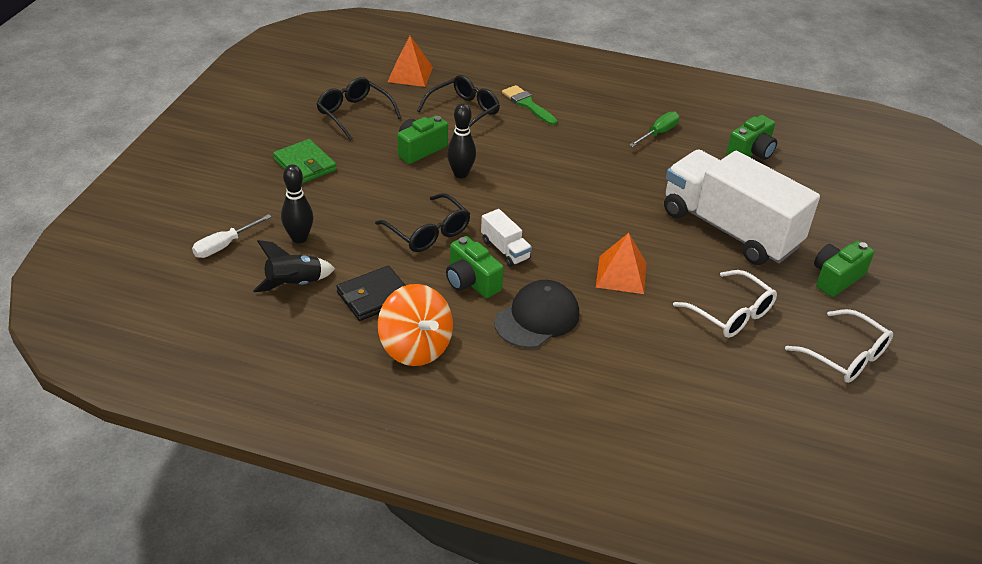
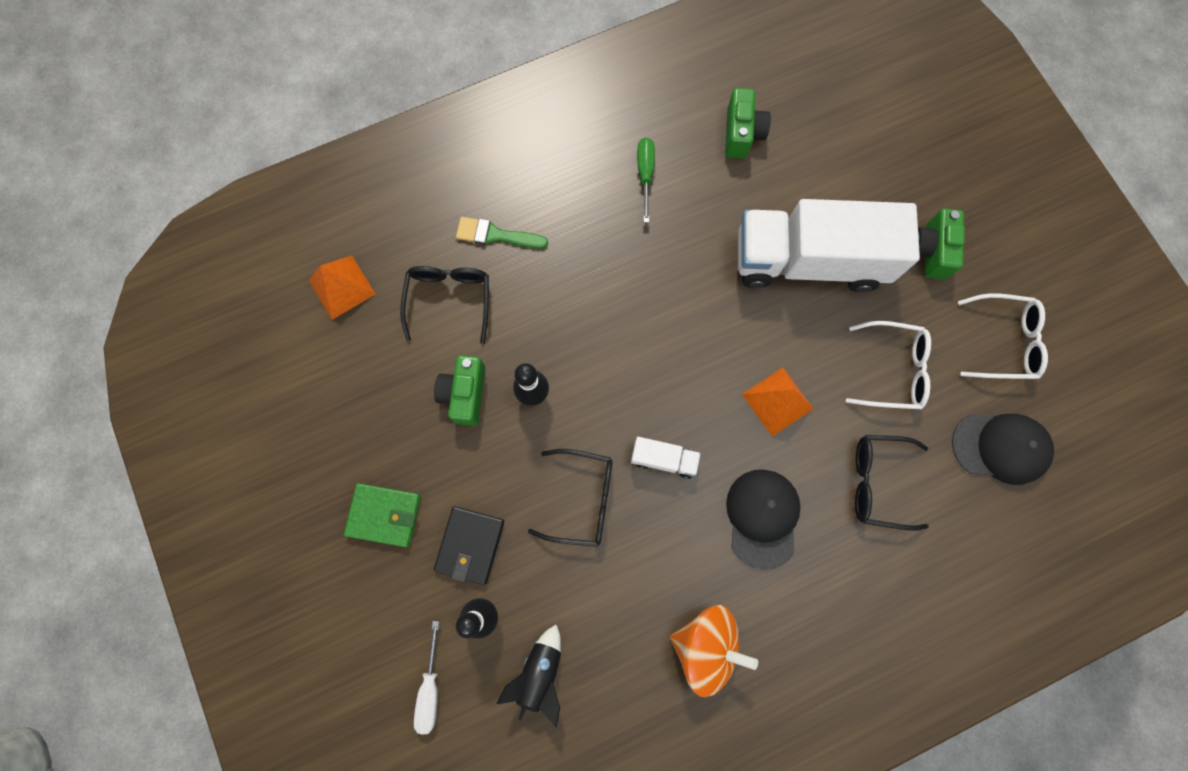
camera: 40 degrees left, 35 degrees up
black glasses [316,77,401,140] -> black glasses moved to [855,435,929,531]
black wallet [336,266,406,321] -> black wallet moved to [434,506,504,585]
green camera [446,236,504,298] -> none
none -> black cap [952,414,1054,485]

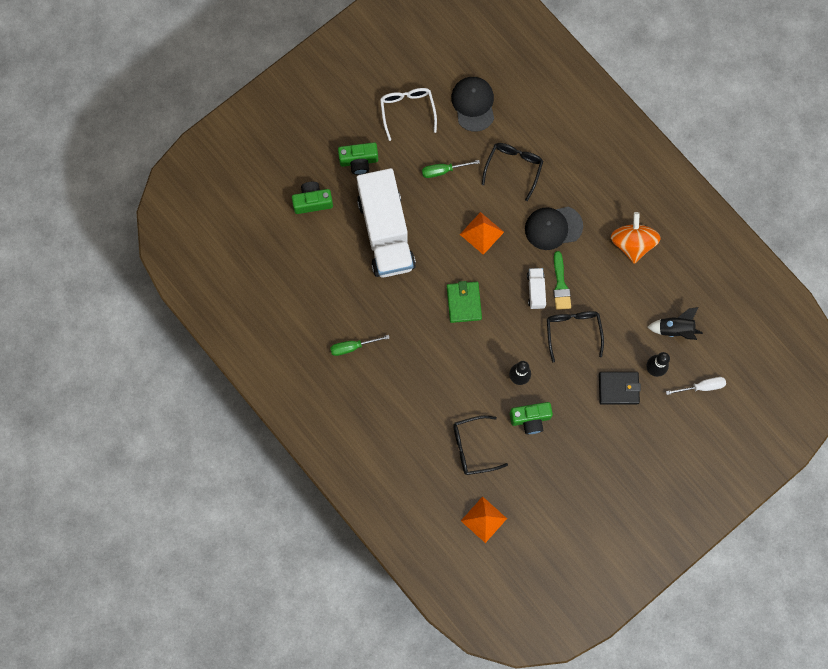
camera: 105 degrees left, 0 degrees up
green wallet [344,483,421,547] -> green wallet moved to [447,281,482,323]
green brush [456,217,548,249] -> green brush moved to [553,251,571,310]
green camera [725,88,771,159] -> green camera moved to [292,182,333,214]
white glasses [846,321,931,409] -> green screwdriver [422,160,480,178]
black glasses [855,435,929,531] -> black glasses turned 150 degrees counterclockwise [482,143,543,201]

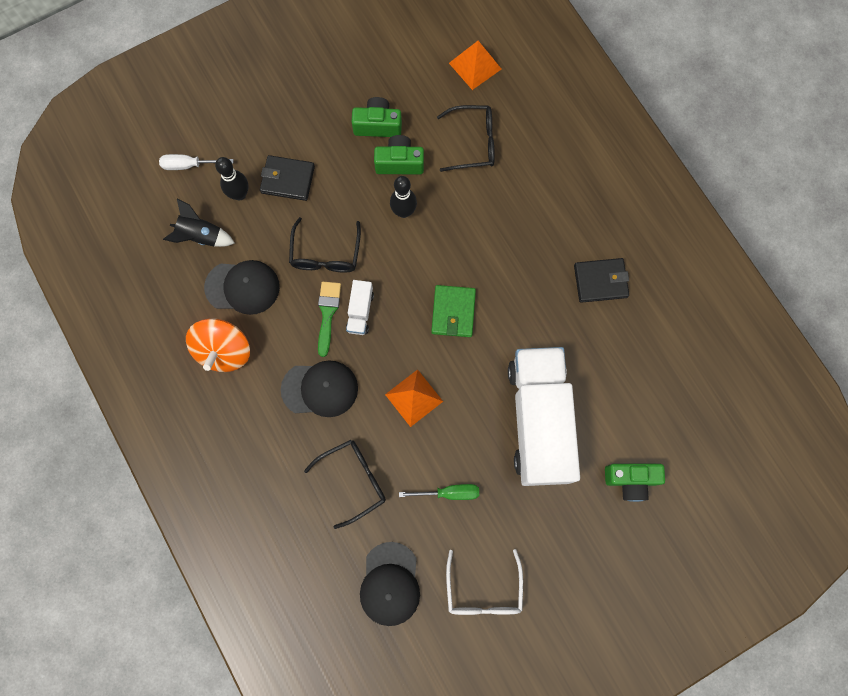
camera: 170 degrees left, 0 degrees up
green screwdriver [330,335,390,356] -> black wallet [574,258,629,303]
green camera [338,142,378,175] -> green camera moved to [351,97,402,137]
black glasses [482,143,543,201] -> black glasses turned 150 degrees counterclockwise [304,440,386,529]
none -> black cap [204,260,280,315]

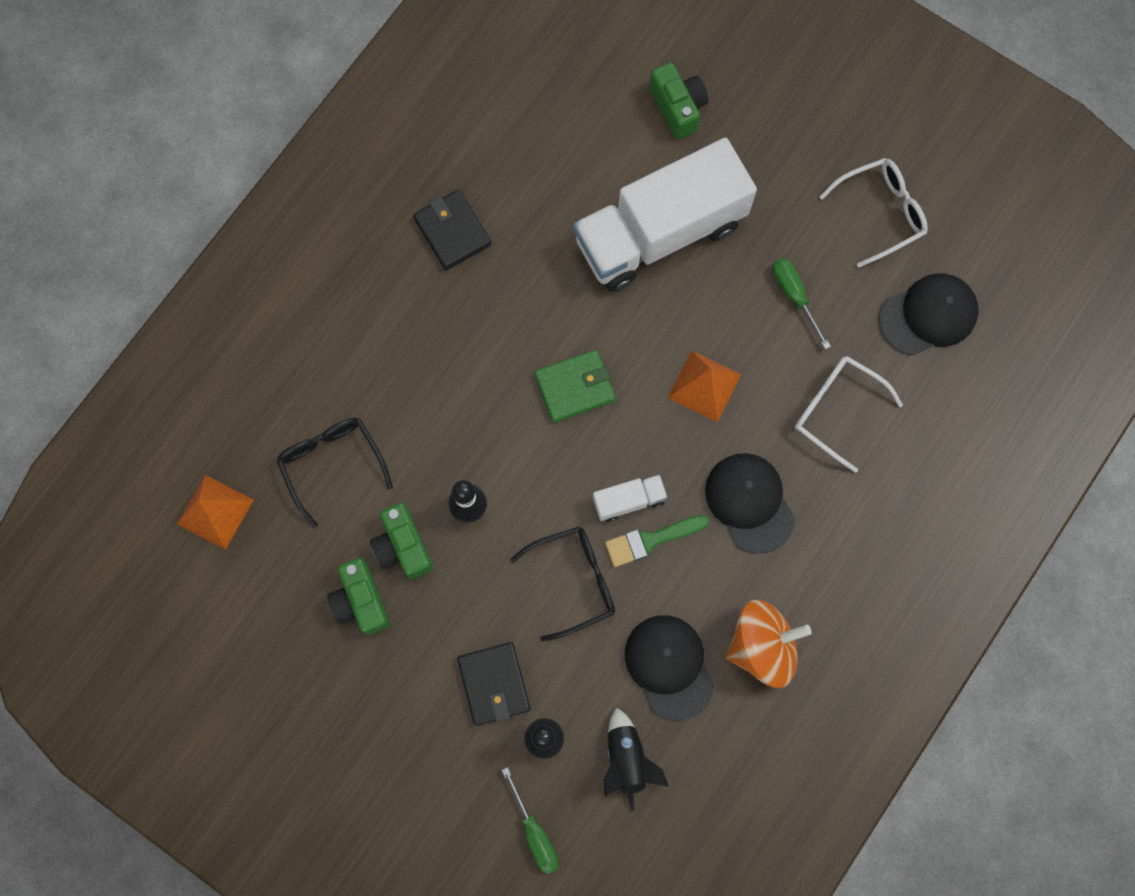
camera: 115 degrees left, 0 degrees up
white screwdriver [159,154,234,170] -> green screwdriver [502,767,559,874]
black glasses [304,440,386,529] -> white glasses [795,356,903,473]

